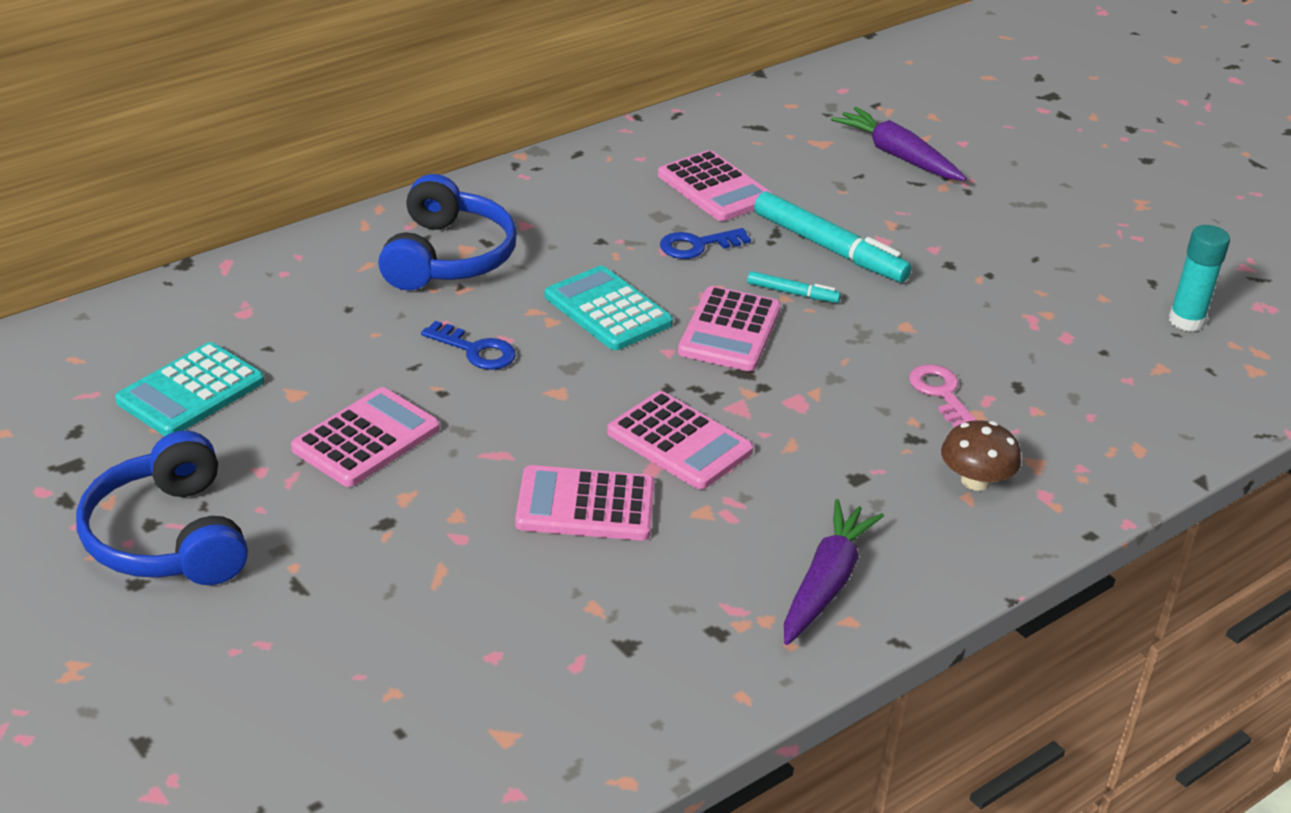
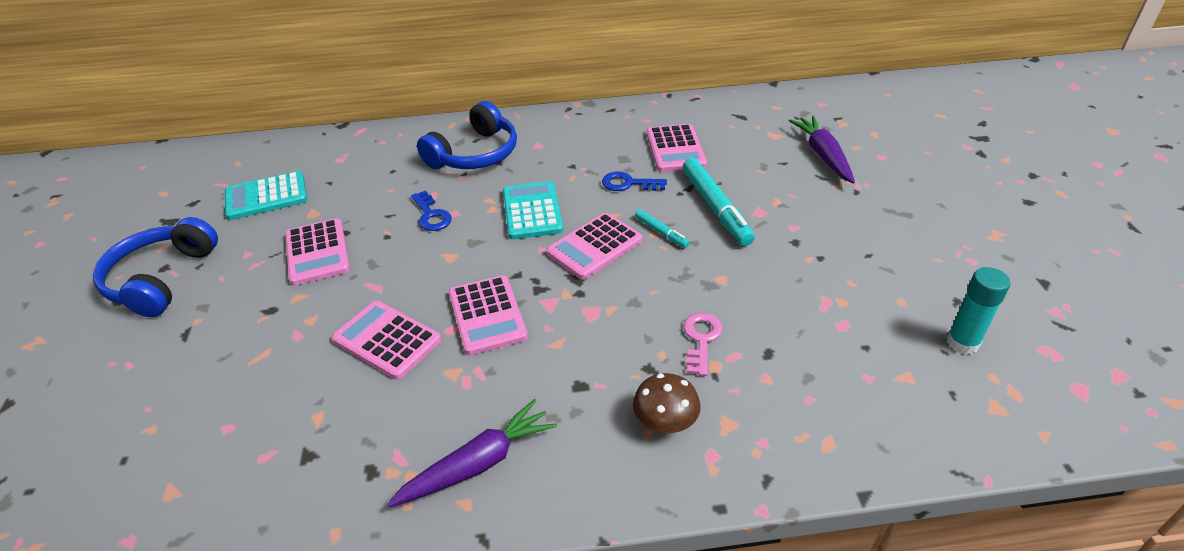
camera: 35 degrees right, 5 degrees up
pink calculator [291,387,440,487] -> pink calculator turned 90 degrees clockwise [285,218,350,286]

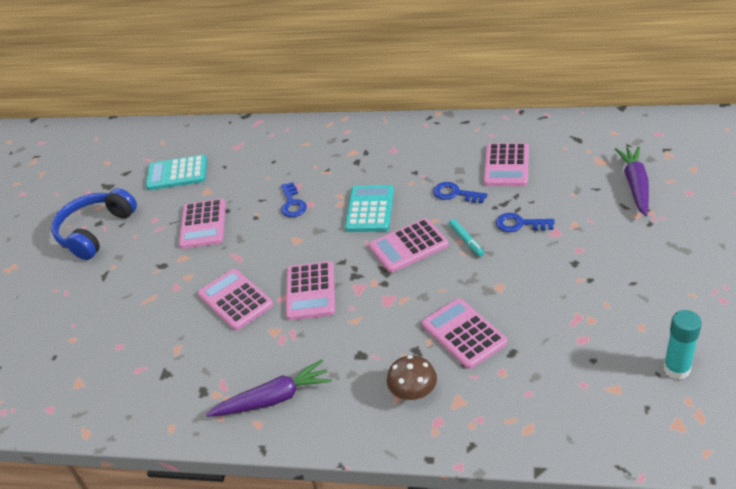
camera: 20 degrees right, 0 degrees up
blue headphones [417,101,517,169] -> none
turquoise marker [683,158,755,246] -> blue key [496,213,555,232]
pink key [684,313,723,376] -> pink calculator [422,298,507,369]

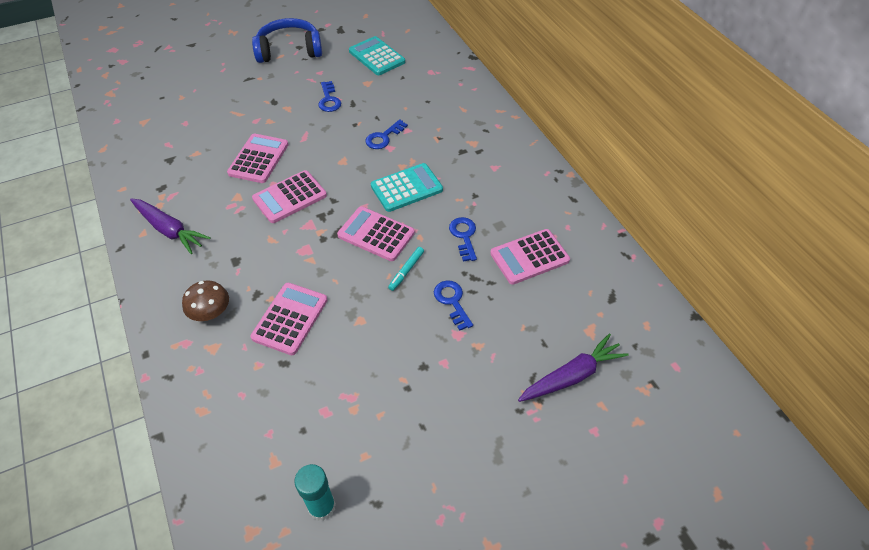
camera: 50 degrees right, 10 degrees up
pink calculator [179,199,226,249] -> blue key [318,81,341,112]

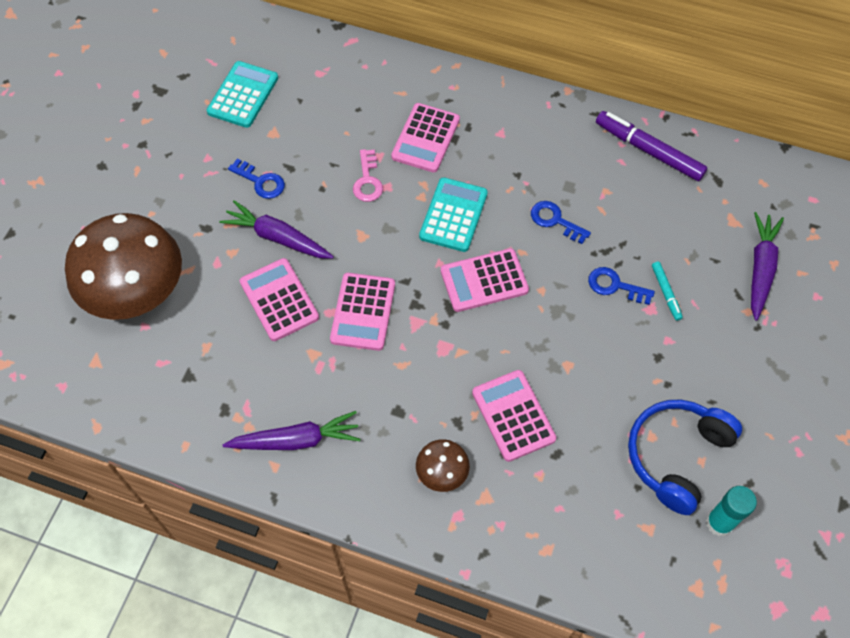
camera: 45 degrees left, 10 degrees up
blue headphones [252,18,322,63] -> blue headphones moved to [628,399,742,515]
turquoise calculator [349,36,405,75] -> turquoise calculator turned 105 degrees clockwise [207,61,278,128]
blue key [366,119,408,149] -> pink key [353,149,383,202]
turquoise marker [388,247,424,291] -> turquoise marker moved to [652,262,683,321]
pink calculator [490,229,570,285] -> pink calculator moved to [391,103,460,172]
none -> brown mushroom [65,213,182,320]
none -> purple carrot [219,200,334,259]
none -> purple marker [596,111,707,181]

